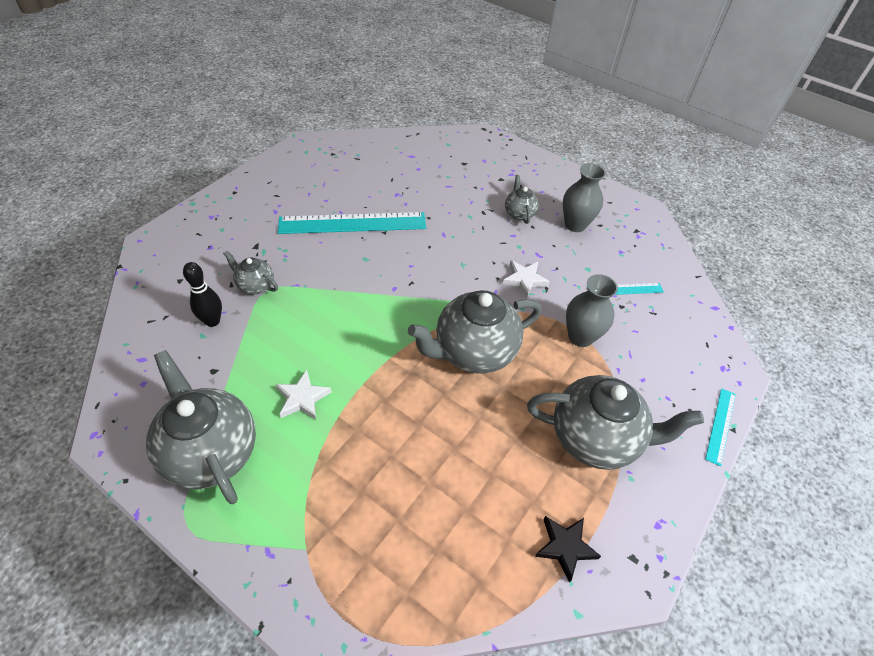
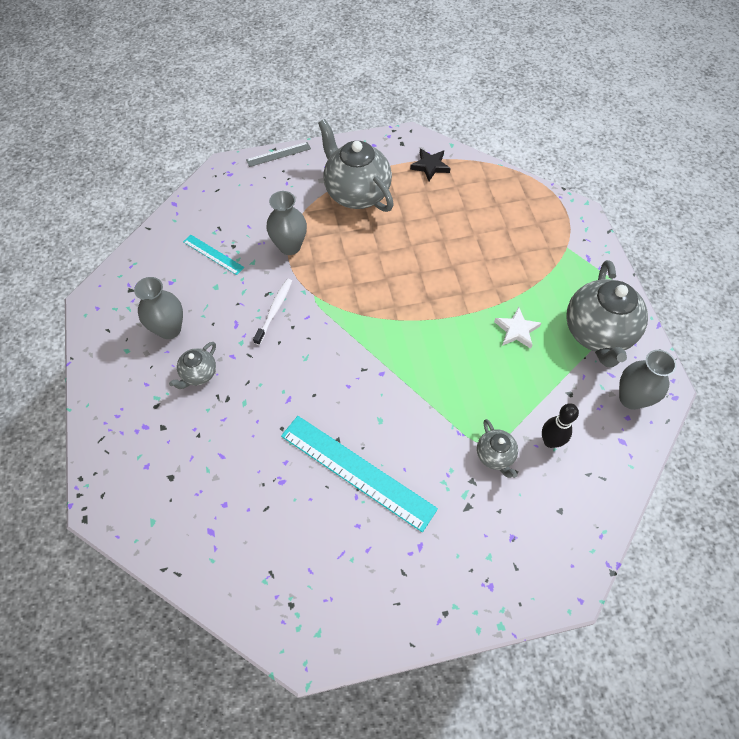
camera: 135 degrees left, 10 degrees up
grey teapot [408,290,542,374] -> none
white star [502,260,550,298] -> white toothbrush [253,279,292,345]
turquoise ruler [705,388,736,466] -> grey ruler [246,142,311,167]
none -> grey vase [619,350,676,410]

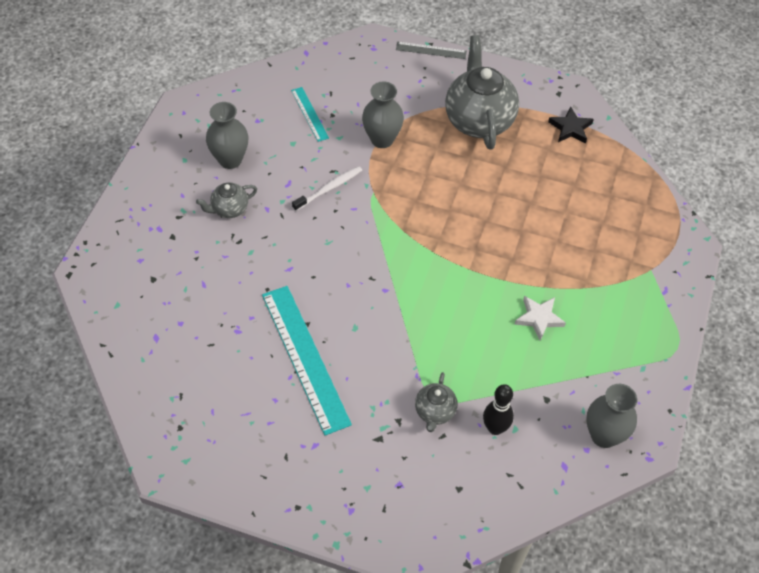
camera: 30 degrees right, 5 degrees down
grey teapot [566,260,648,368] -> none

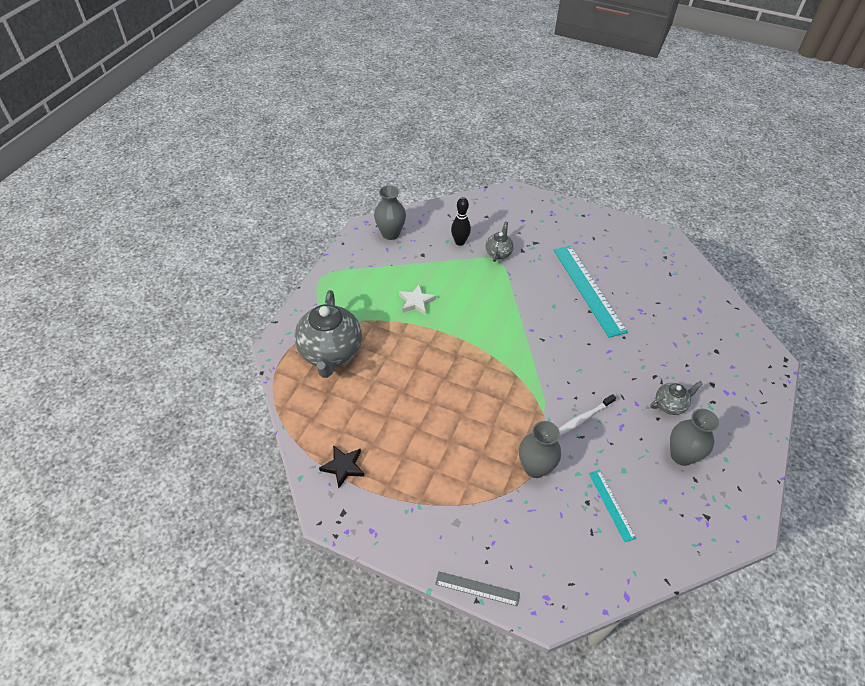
camera: 175 degrees left, 5 degrees down
grey teapot [445,35,519,150] -> grey teapot moved to [295,290,362,378]

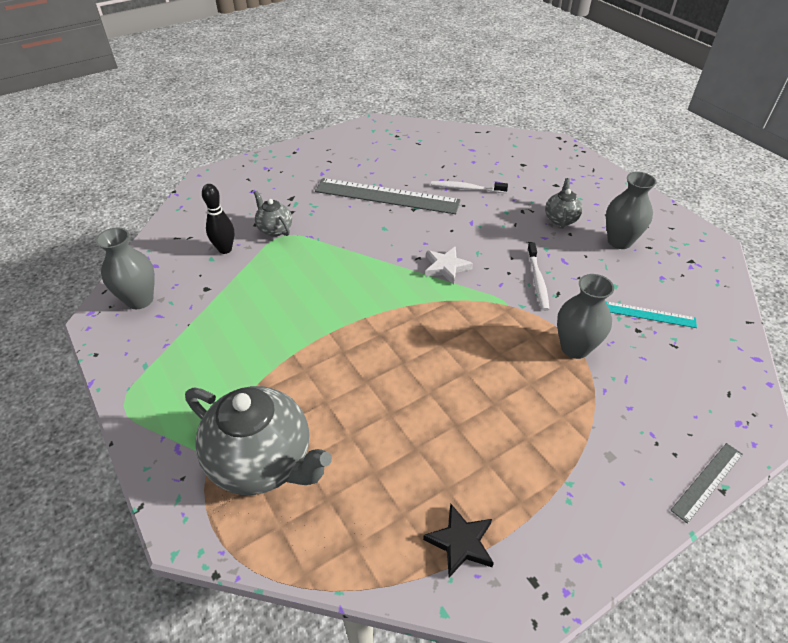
camera: 55 degrees left, 5 degrees down
white star [399,284,436,315] -> white star moved to [425,246,473,285]
turquoise ruler [554,246,628,338] -> grey ruler [315,178,461,214]
none -> white toothbrush [431,181,508,193]

